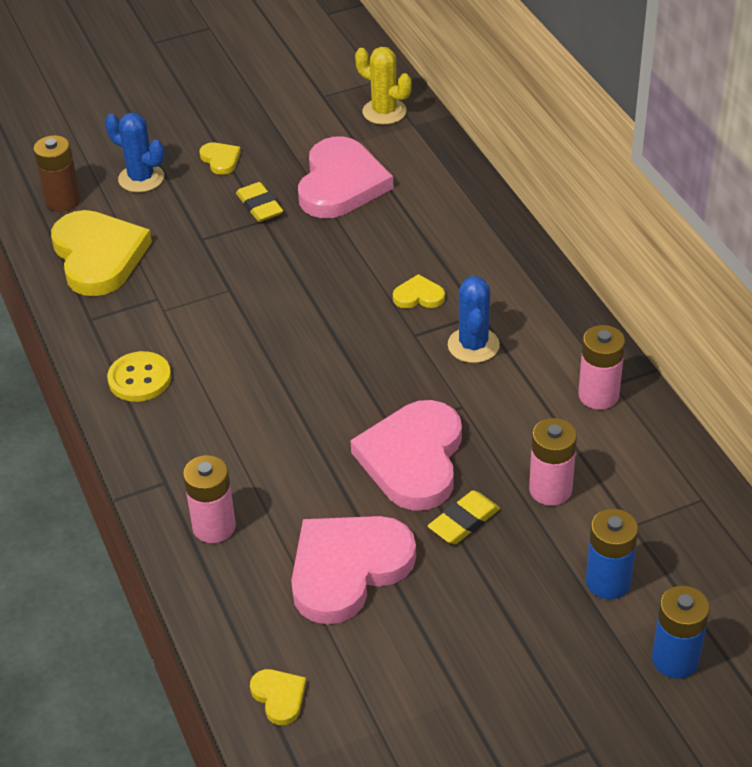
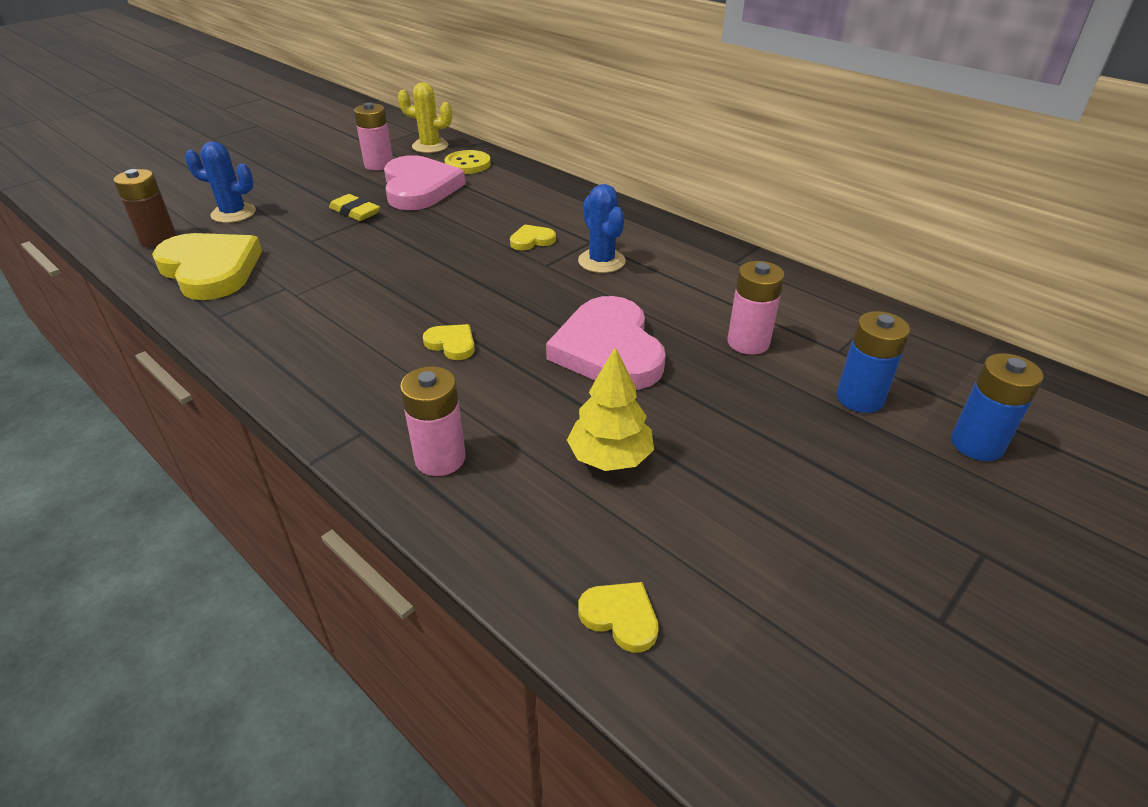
camera: 25 degrees left, 5 degrees down
yellow button [107,351,171,402] -> yellow button moved to [445,150,491,174]
yellow heart [199,142,241,175] -> yellow heart moved to [423,324,475,360]
pink heart [291,516,416,624] -> yellow tree [567,347,654,471]
yellow eraser [428,490,500,544] -> none
pink battery [578,325,625,410] -> pink battery moved to [354,102,393,171]

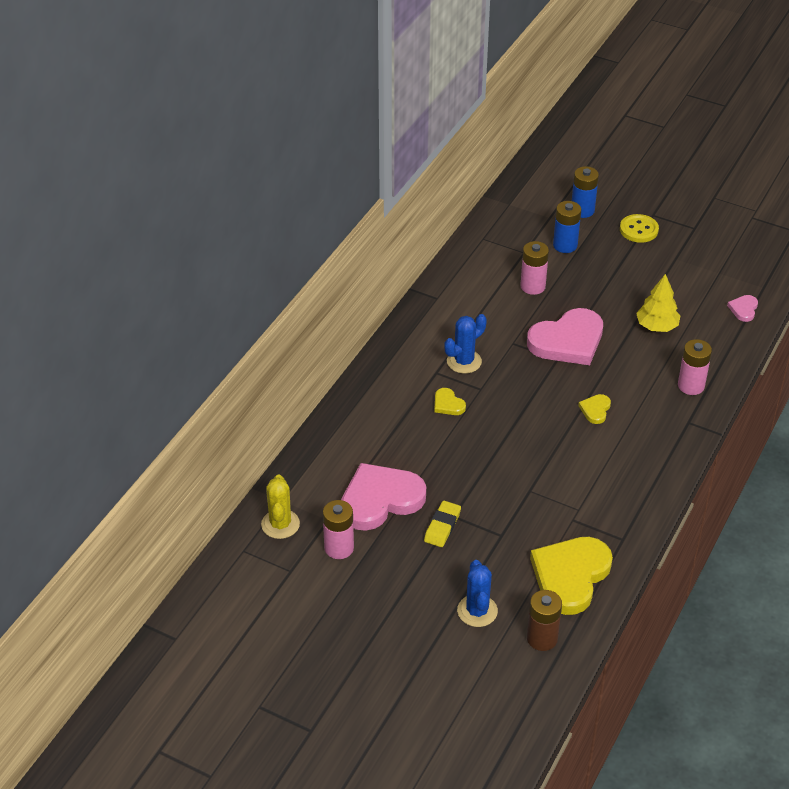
camera: 105 degrees left, 5 degrees up
yellow button [445,150,491,174] -> yellow button moved to [620,214,659,243]
yellow heart [578,582,659,653] -> pink heart [727,295,758,322]

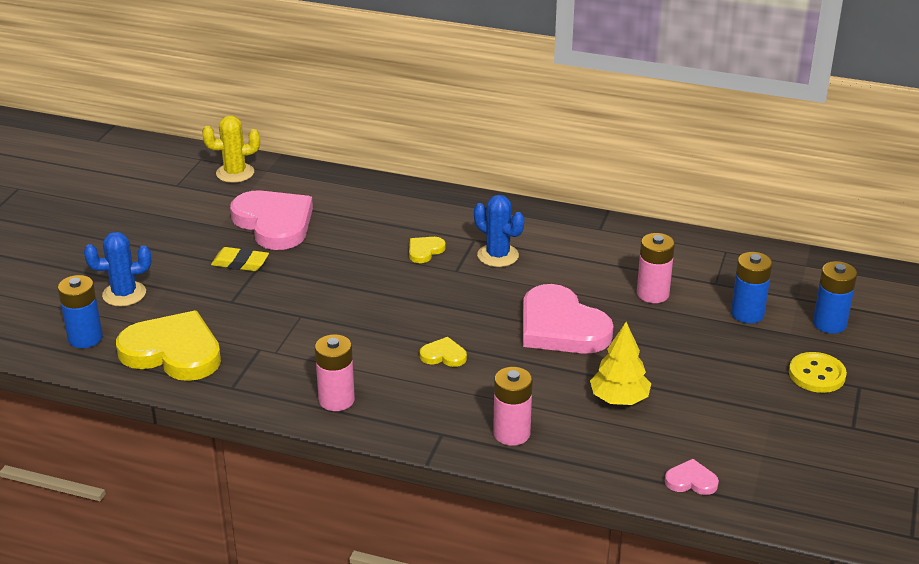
camera: 80 degrees right, 10 degrees down
pink battery [323,500,354,559] -> pink battery moved to [315,334,355,411]
brown battery [527,590,562,651] -> blue battery [58,275,103,348]

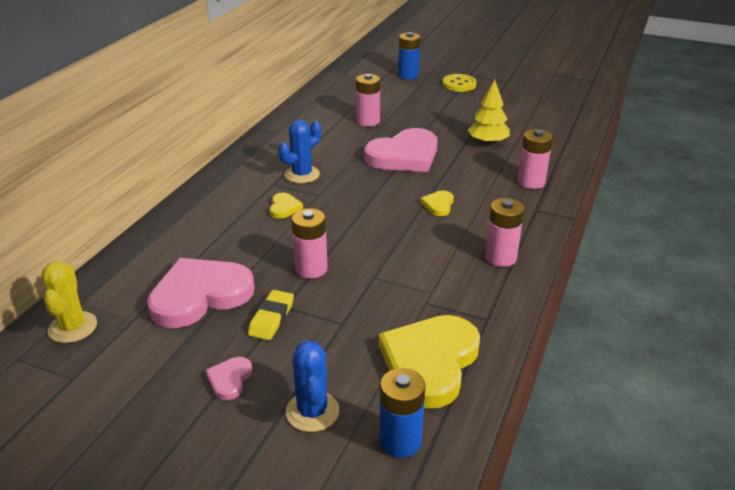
camera: 85 degrees left, 0 degrees up
yellow heart [409,237,446,263] -> yellow heart turned 135 degrees counterclockwise [269,192,303,219]
pink heart [665,459,719,495] -> pink heart moved to [206,357,252,400]
blue battery [731,252,772,323] -> none
none -> pink battery [292,208,328,279]

